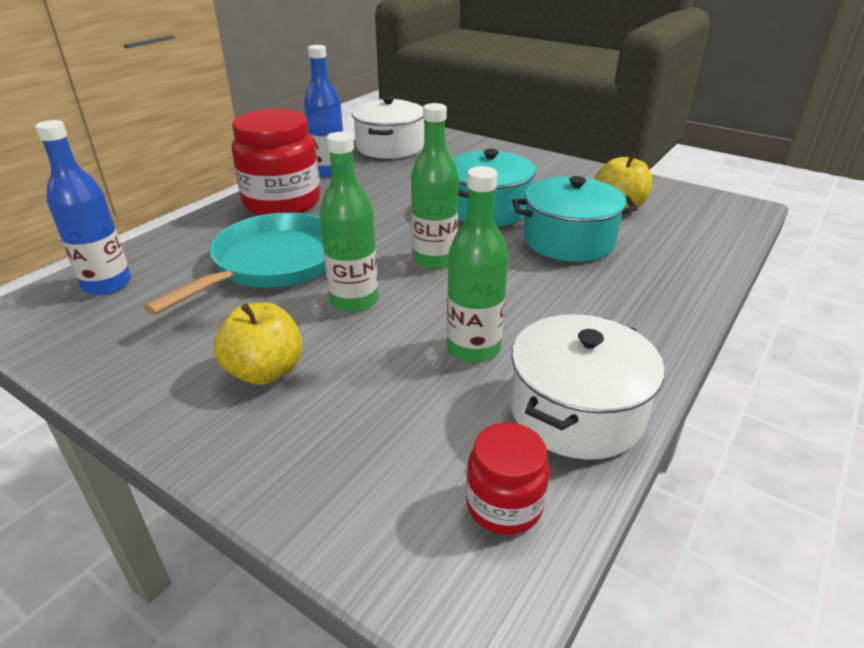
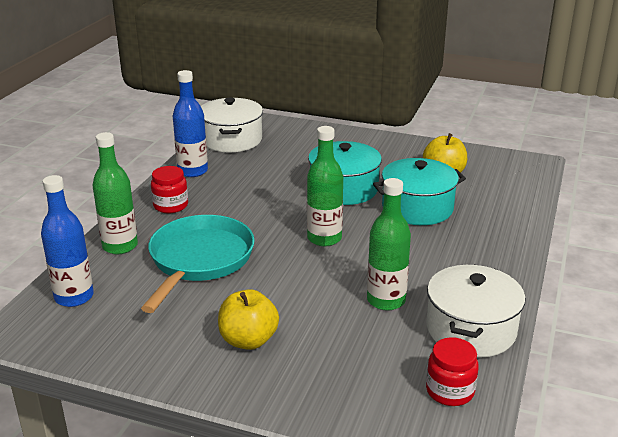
camera: 15 degrees left, 5 degrees down
red jar [232,109,320,215] -> red jar [151,166,188,214], size x0.52
green bottle [319,132,378,313] -> green bottle moved to [92,132,138,254]

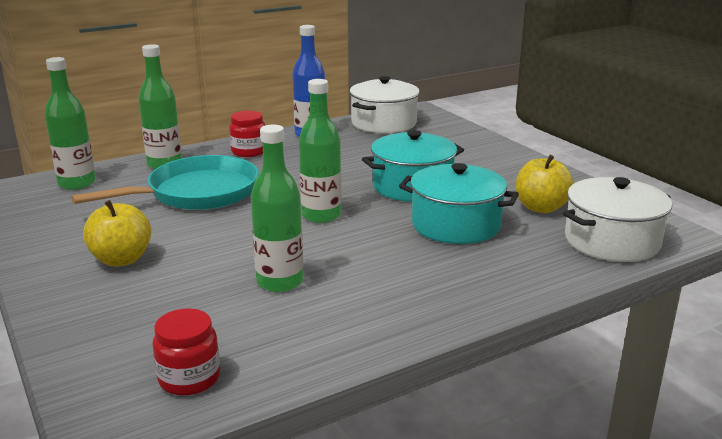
camera: 40 degrees right, 5 degrees down
blue bottle [41,175,94,307] -> green bottle [45,57,96,190]
white pot [427,265,525,358] -> white pot moved to [563,177,672,262]

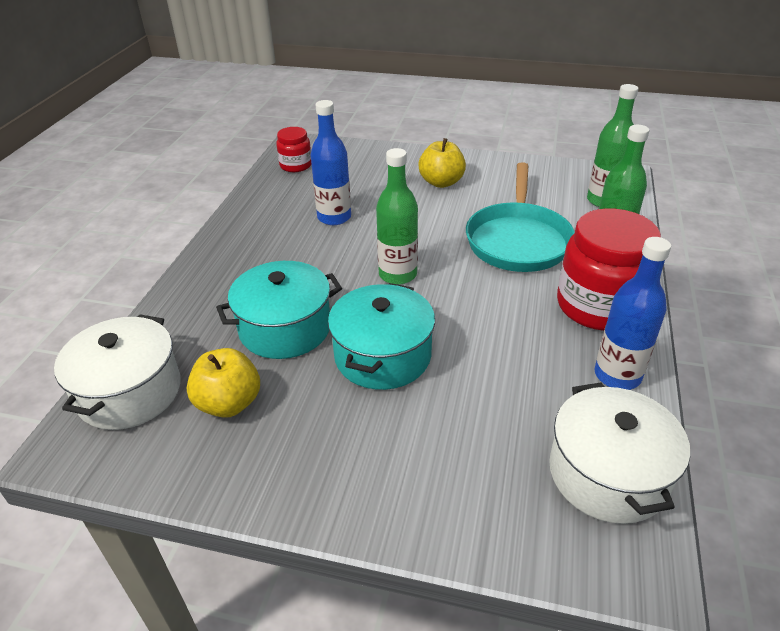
camera: 135 degrees right, 15 degrees up
red jar [229,110,265,157] -> red jar [557,208,661,331], size x1.92
green bottle [251,125,303,292] -> blue bottle [311,100,351,225]

